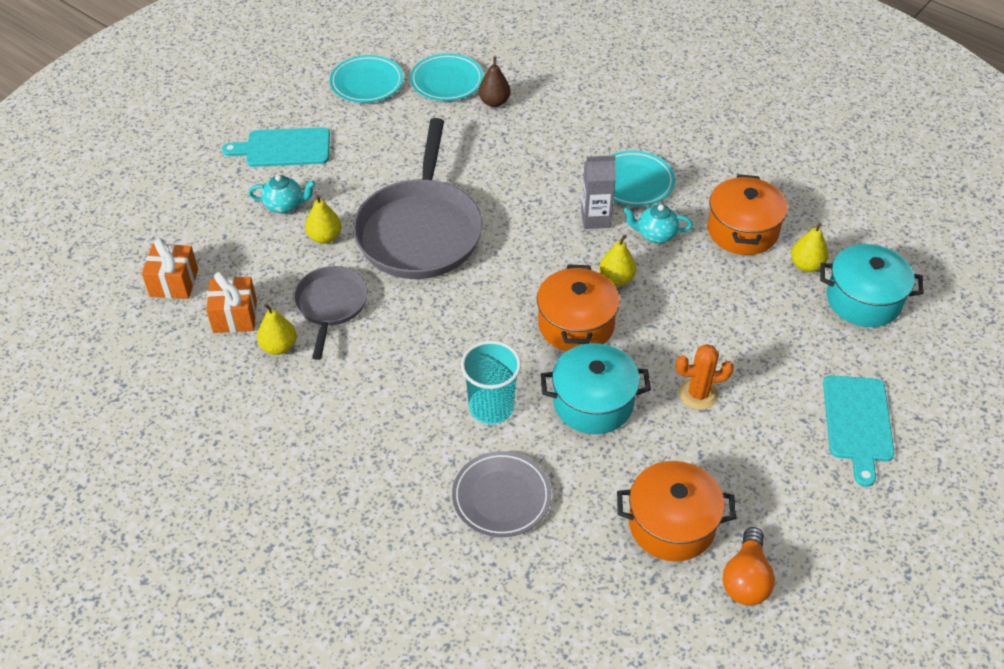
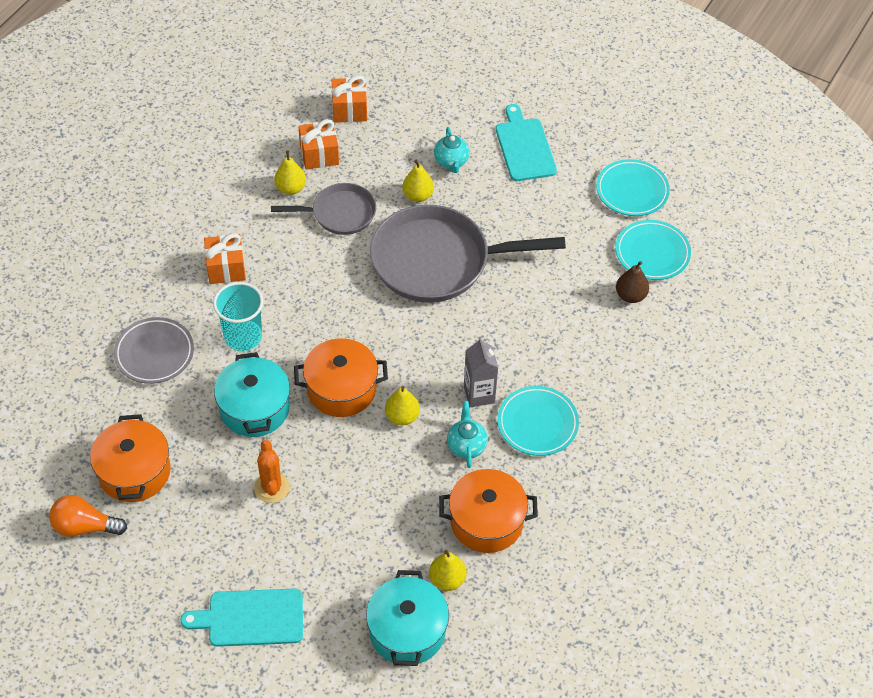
camera: 80 degrees right, 5 degrees up
none -> orange gift [204,233,246,284]

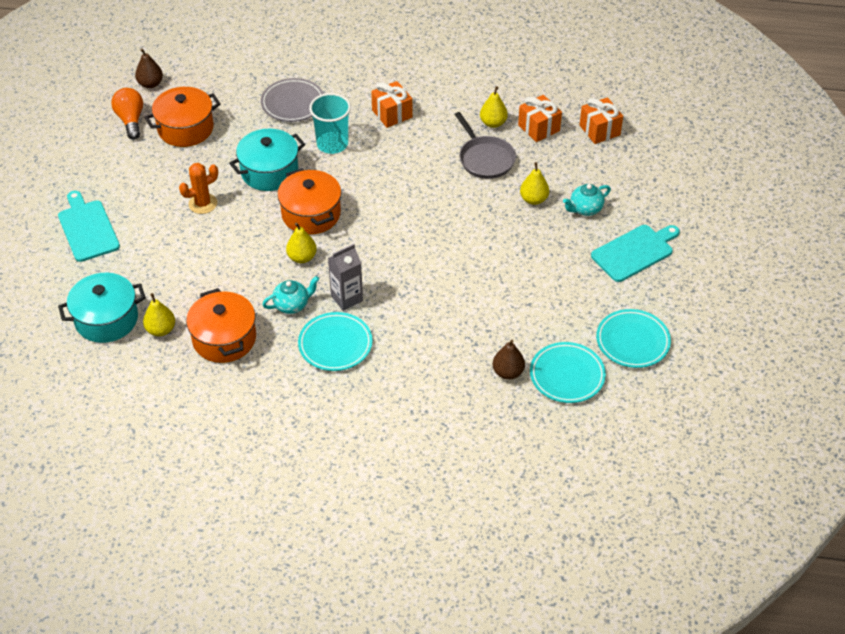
camera: 70 degrees right, 5 degrees down
grey pan [370,205,566,303] -> none
none -> brown pear [135,49,163,88]

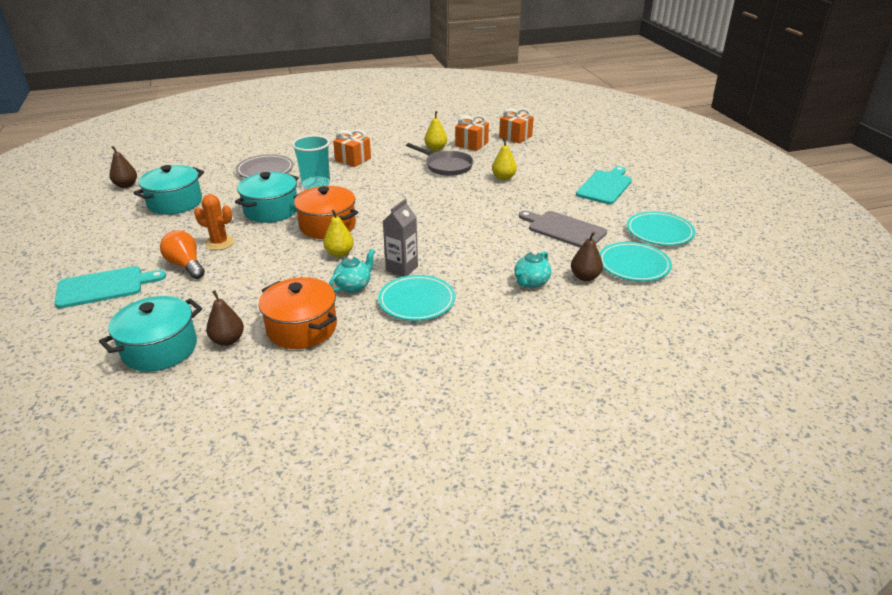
camera: 25 degrees left, 15 degrees down
turquoise cutting board [58,191,120,262] -> turquoise cutting board turned 120 degrees clockwise [55,266,166,308]
orange light bulb [111,88,143,140] -> orange light bulb moved to [160,230,205,279]
yellow pear [143,293,175,336] -> brown pear [206,290,244,346]
orange pot [144,87,221,147] -> turquoise pot [133,165,204,215]
orange cactus [179,163,218,214] -> orange cactus turned 75 degrees clockwise [194,194,234,250]
turquoise teapot [563,184,611,216] -> turquoise teapot moved to [514,250,551,288]
none -> grey cutting board [519,211,607,248]

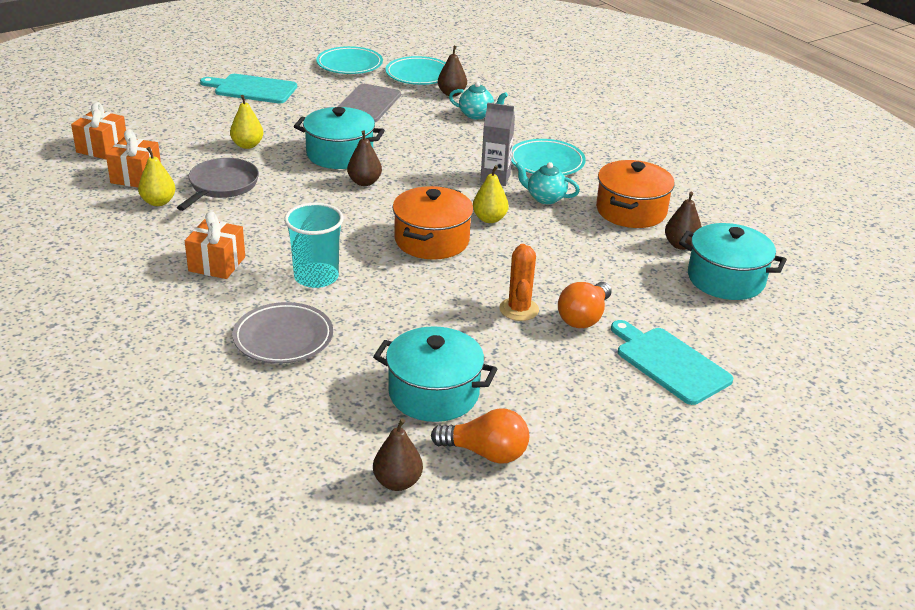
camera: 110 degrees left, 0 degrees up
turquoise pot [235,172,298,223] -> turquoise pot moved to [294,107,385,169]
none -> brown pear [347,130,382,186]
none -> orange light bulb [431,408,529,464]

